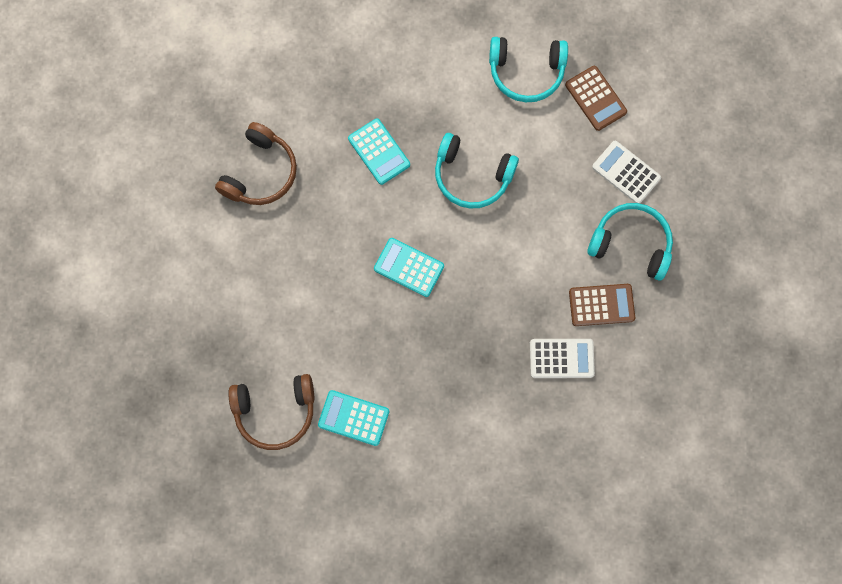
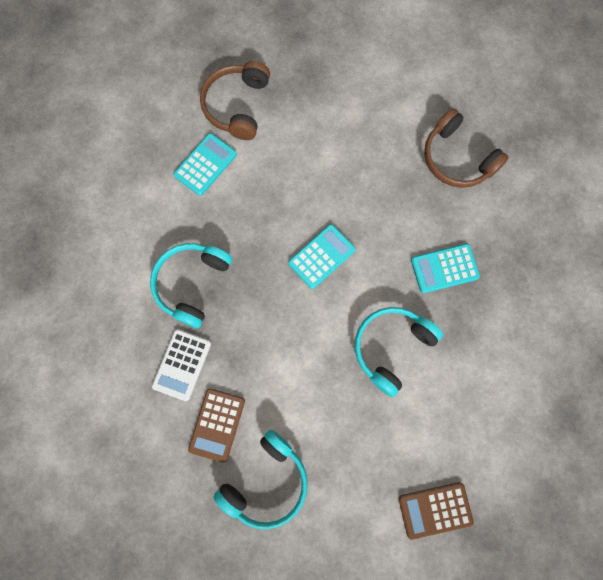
camera: 110 degrees right, 0 degrees up
turquoise headphones [489,37,568,102] -> turquoise headphones moved to [150,243,232,328]
white calculator [592,141,661,204] -> none

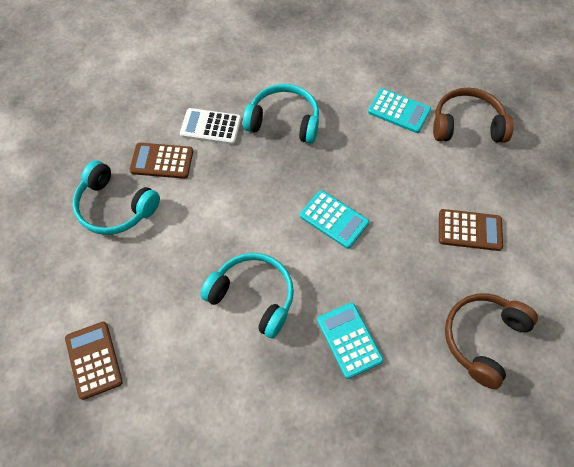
camera: 80 degrees right, 15 degrees down
none -> brown calculator [439,209,503,251]

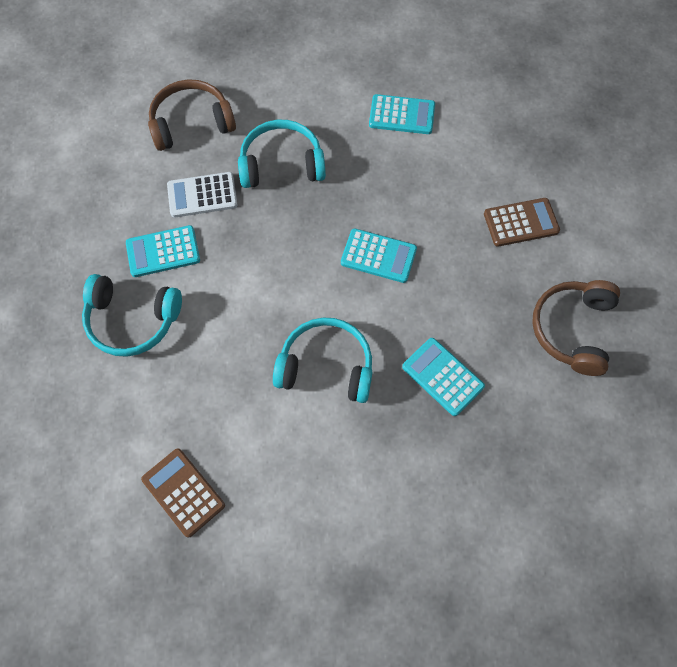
camera: 20 degrees left, 5 degrees up
brown calculator [129,143,193,179] -> turquoise calculator [126,225,200,277]
brown headphones [433,88,514,143] -> brown headphones moved to [148,79,236,151]

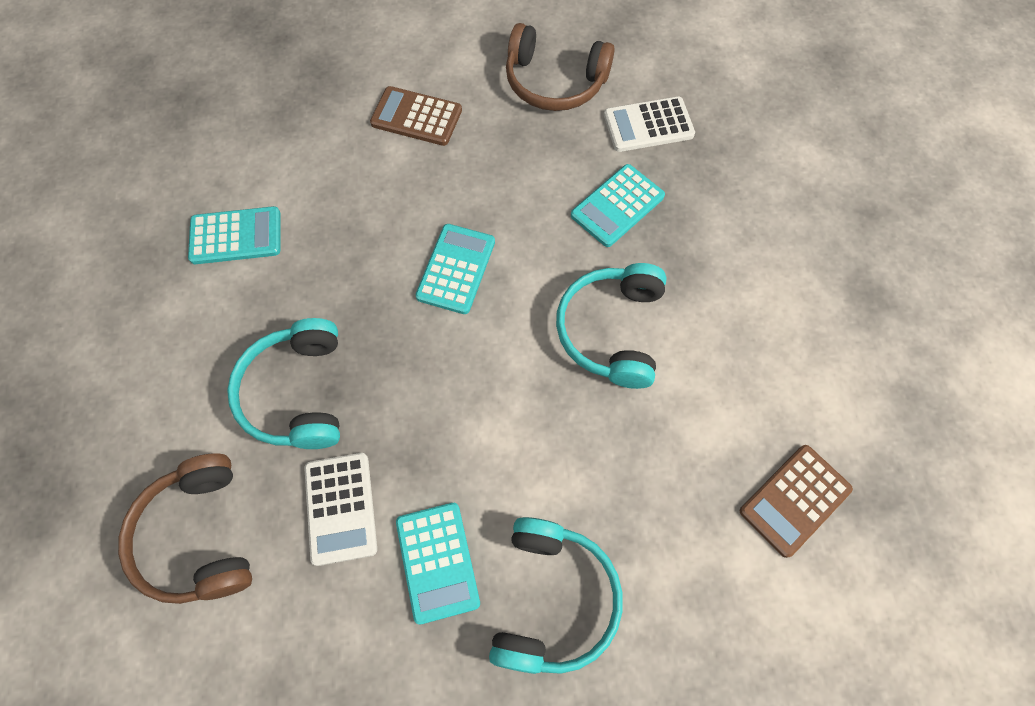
camera: 90 degrees left, 0 degrees up
turquoise calculator [369,94,435,134] -> turquoise calculator turned 75 degrees clockwise [188,206,280,264]
brown calculator [484,198,560,247] -> brown calculator turned 60 degrees counterclockwise [370,86,462,146]
none -> white calculator [604,96,695,152]

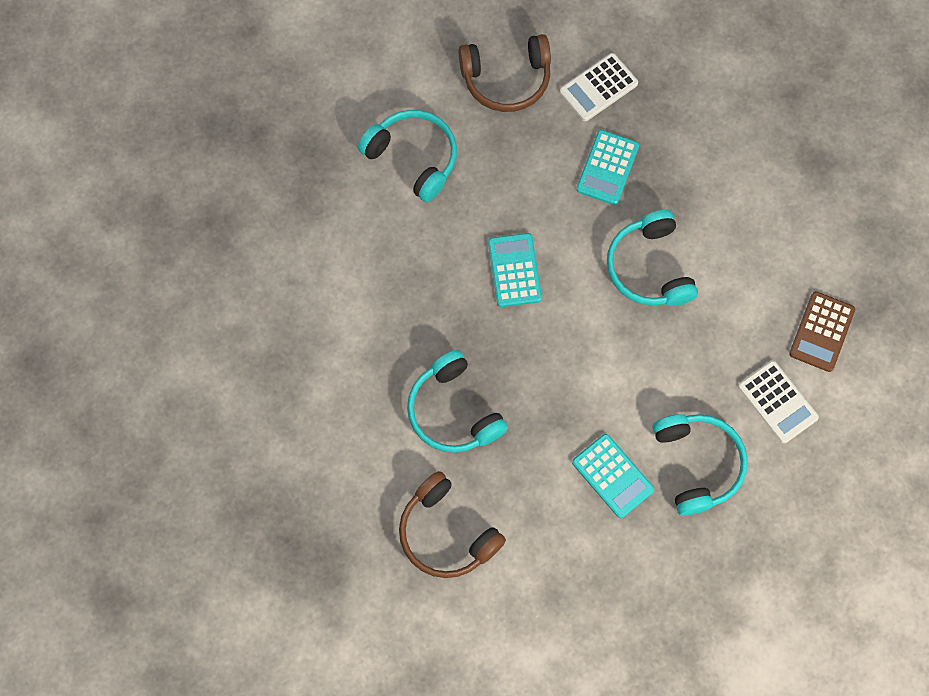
camera: 25 degrees left, 5 degrees up
turquoise calculator [188,206,280,264] -> none
white calculator [304,453,377,566] -> white calculator moved to [738,361,819,443]
brown calculator [370,86,462,146] -> turquoise headphones [358,110,457,202]

